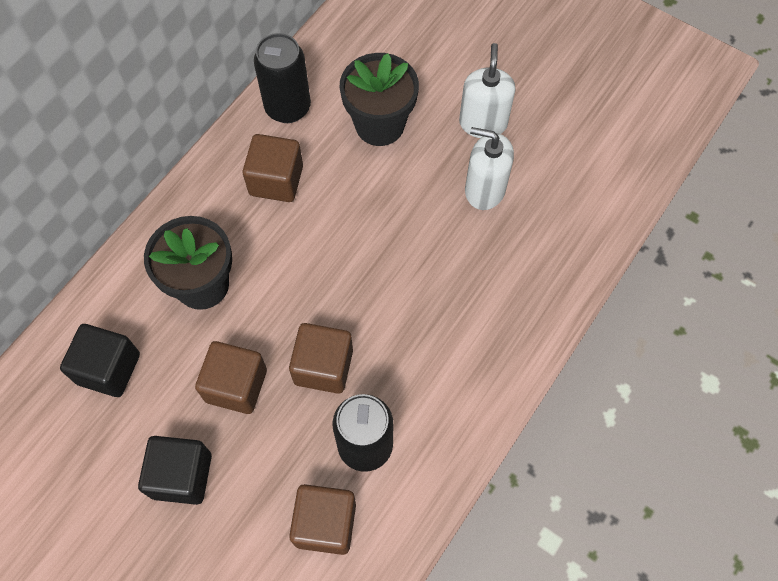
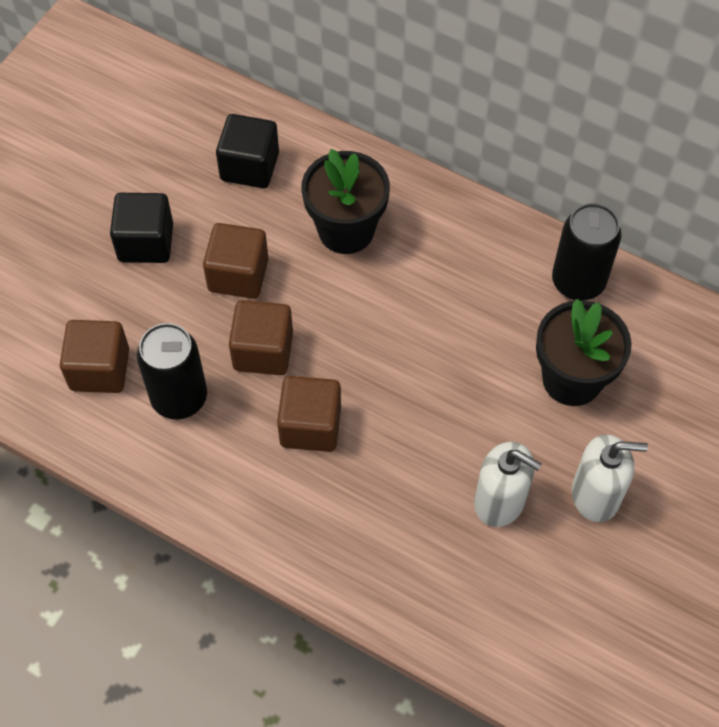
camera: 85 degrees right, 5 degrees down
brown cube [243,134,303,202] -> brown cube moved to [277,376,341,452]
white soap dispenser [465,127,514,210] -> white soap dispenser turned 105 degrees clockwise [474,442,542,527]

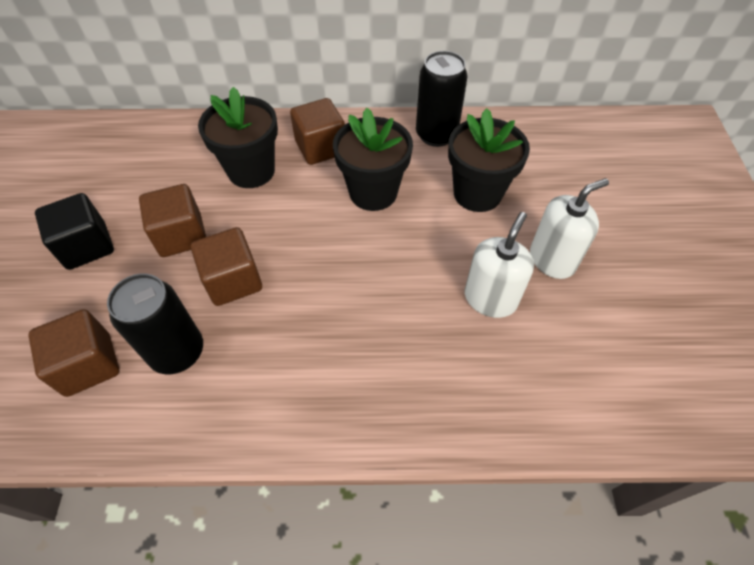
camera: 30 degrees left, 5 degrees down
black cube [216,114,279,188] -> none
brown cube [277,376,341,452] -> brown cube moved to [290,98,345,165]
white soap dispenser [474,442,542,527] -> white soap dispenser turned 60 degrees counterclockwise [465,212,534,318]
none -> black flower pot [333,108,413,211]

